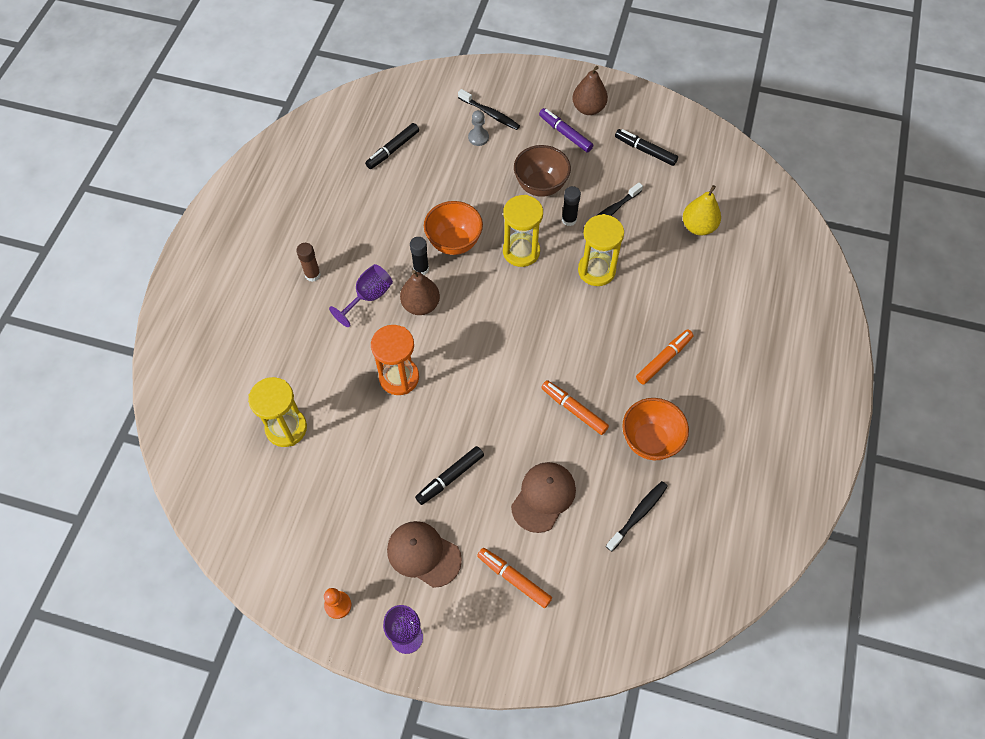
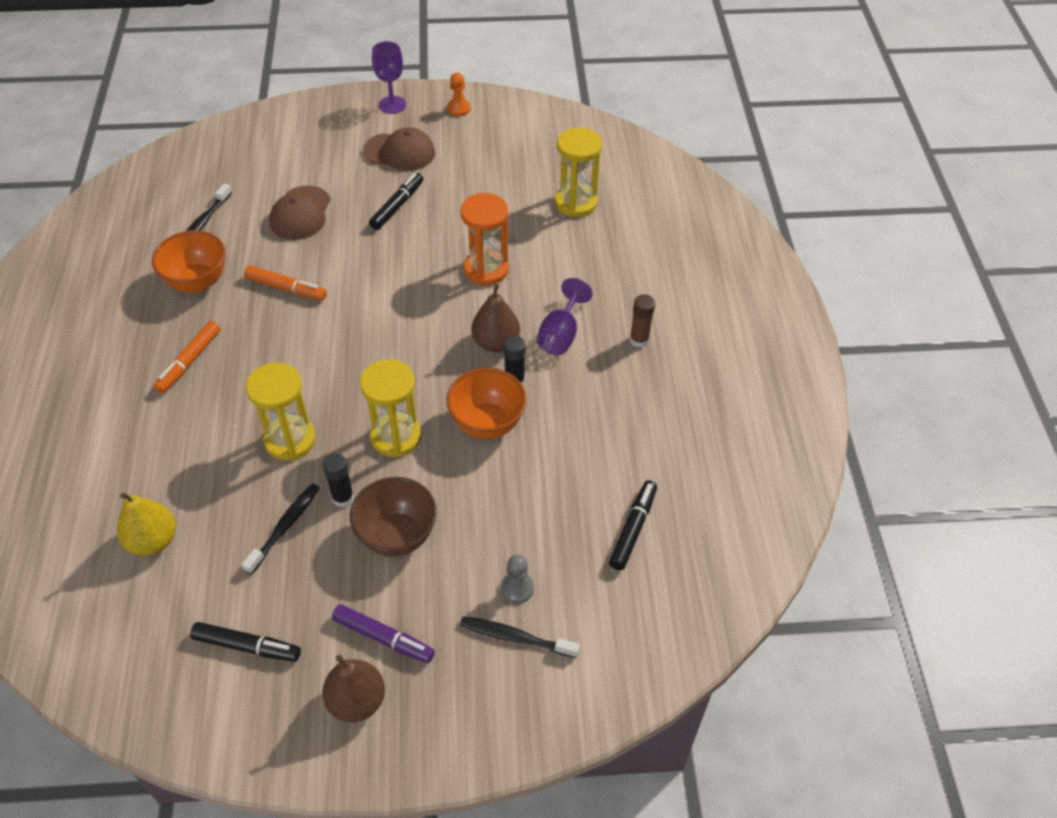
camera: 160 degrees right, 10 degrees down
orange marker [477,548,552,608] -> none

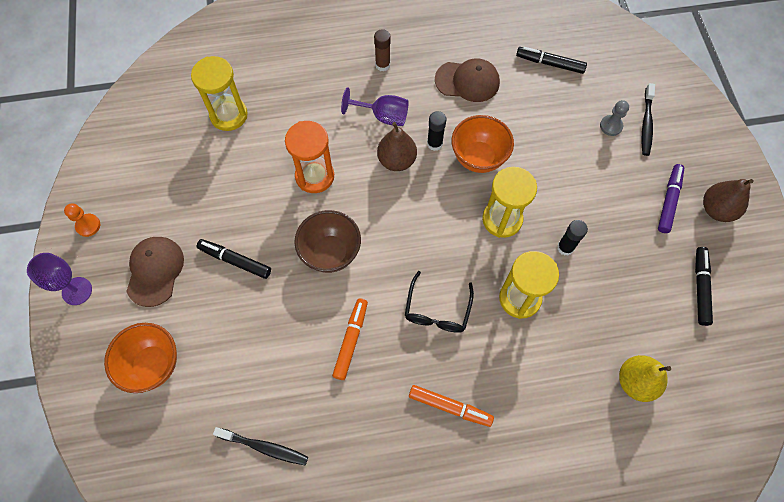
camera: 95 degrees left, 15 degrees up
orange bowl [152,230,225,293] -> orange bowl moved to [104,323,177,393]
black toothbrush [242,483,320,575] -> none
brown cap [269,186,331,240] -> brown cap moved to [435,59,500,102]
brown bowl [350,477,437,557] -> brown bowl moved to [295,210,361,273]
none -> black glasses [405,271,474,333]

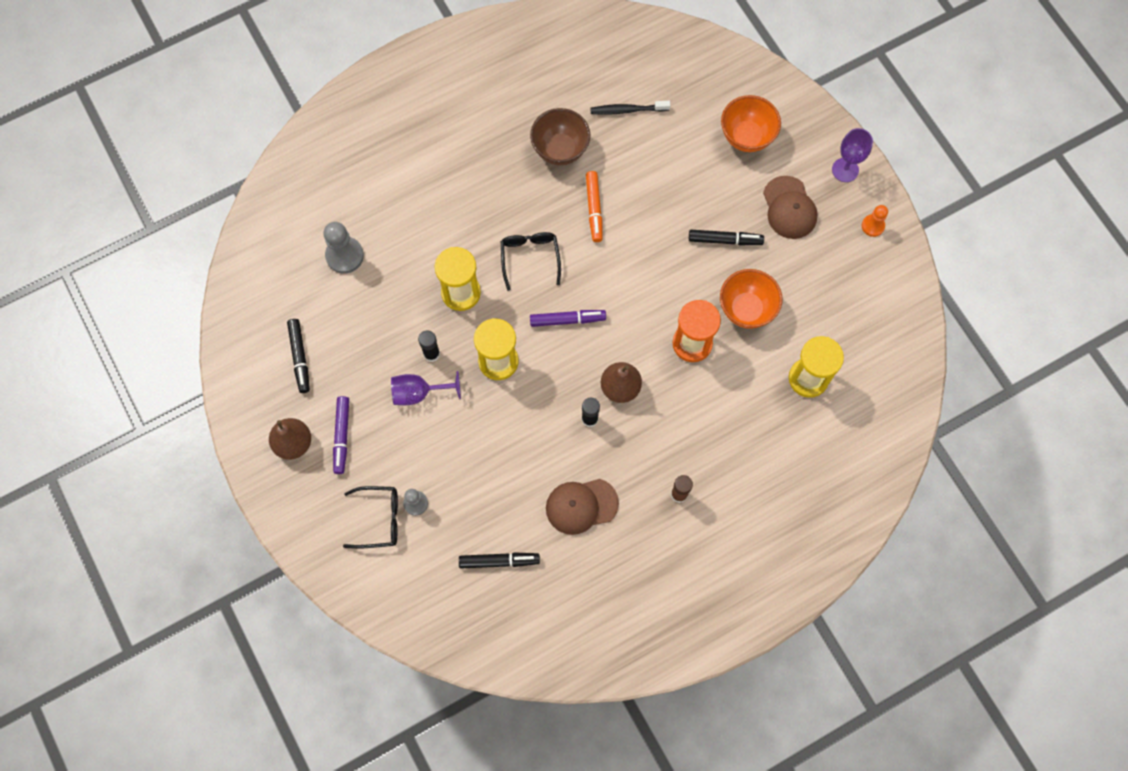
camera: 160 degrees right, 5 degrees up
brown bowl [295,210,361,273] -> brown bowl moved to [530,108,590,165]
purple goblet [341,87,409,126] -> purple goblet moved to [391,371,461,405]
orange marker [409,385,494,427] -> none
orange bowl [452,115,514,173] -> orange bowl moved to [720,269,782,329]
yellow pear [619,355,671,402] -> grey pawn [323,222,364,274]
black toothbrush [642,83,655,156] -> black glasses [343,486,398,549]
none -> purple marker [530,310,606,327]

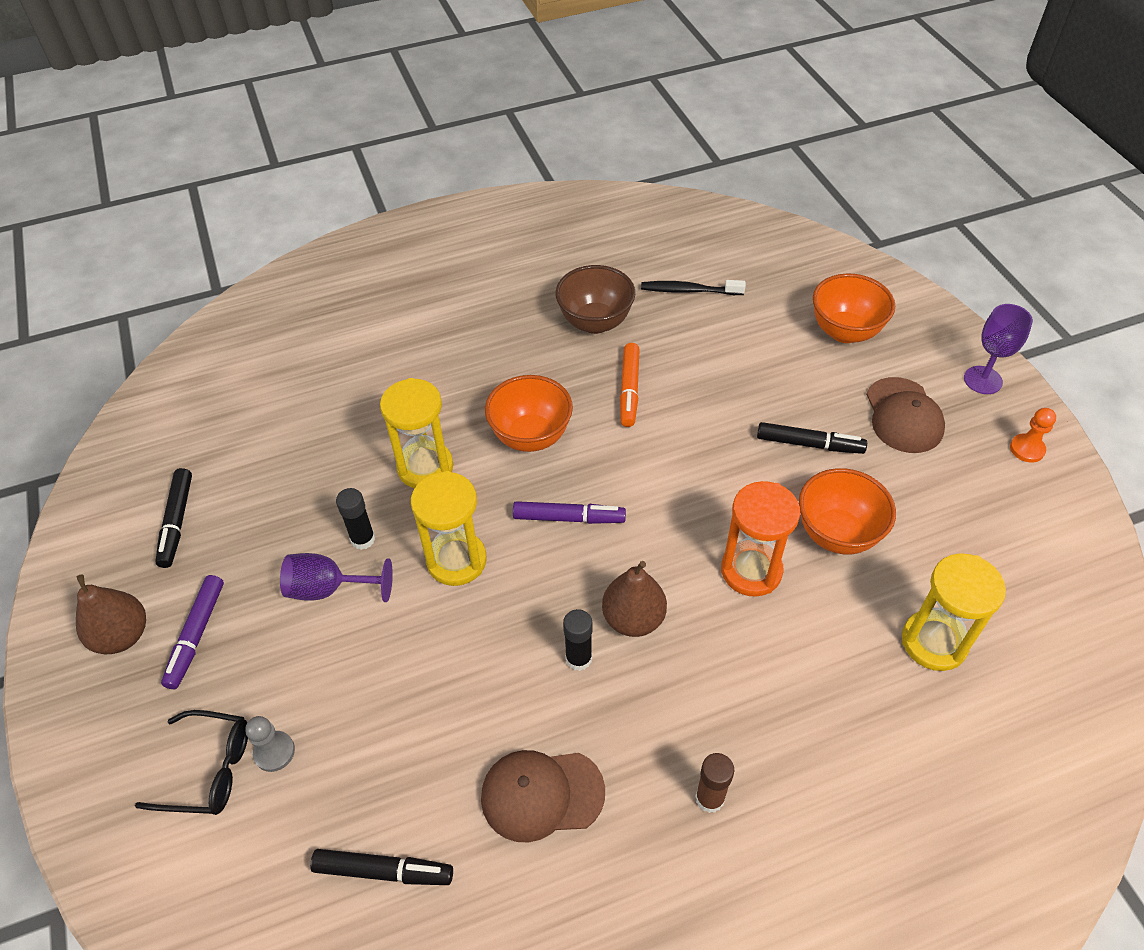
camera: 10 degrees right, 20 degrees down
grey pawn [323,222,364,274] -> none
black glasses [501,232,561,291] -> orange bowl [485,375,573,452]

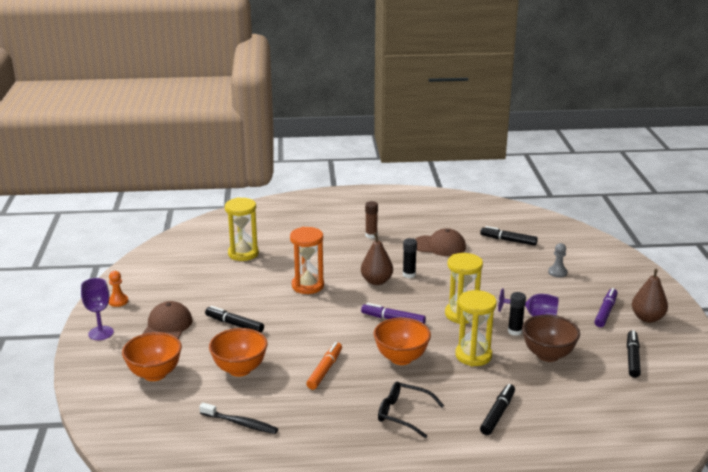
camera: 165 degrees left, 25 degrees down
black glasses [135,710,248,815] -> black glasses moved to [378,382,444,438]
brown bowl [556,265,635,334] -> brown bowl moved to [522,315,580,362]
orange bowl [799,468,896,554] -> orange bowl moved to [209,328,268,377]
none -> black marker [480,384,515,435]

